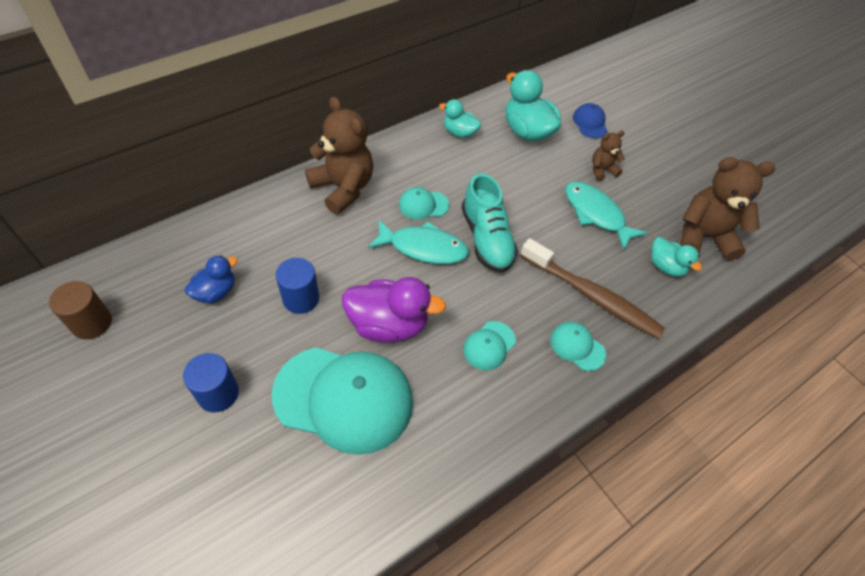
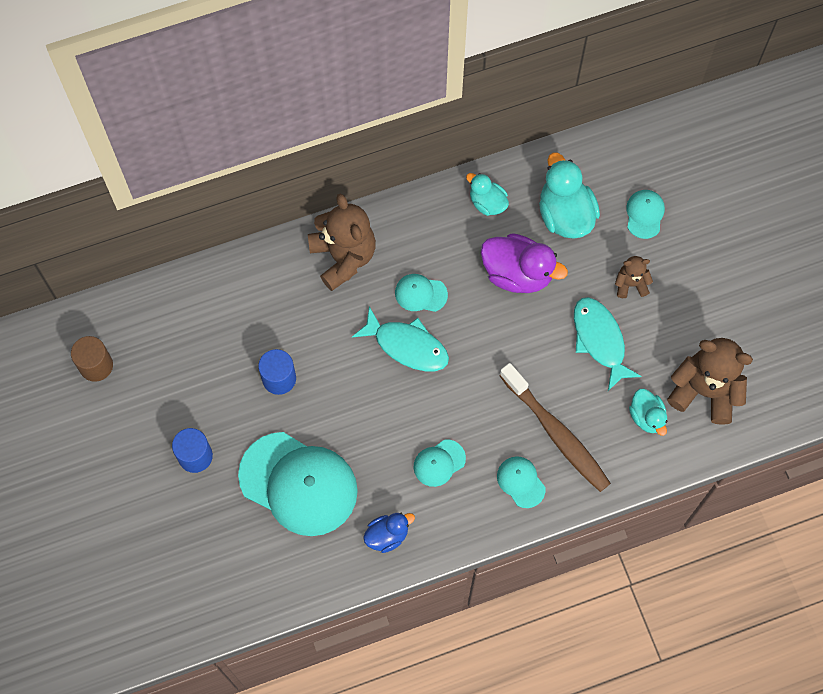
camera: 20 degrees right, 15 degrees up
blue duck [185,255,238,303] -> blue duck moved to [363,512,415,553]
purple duck [342,277,446,342] -> purple duck moved to [481,233,568,293]
turquoise shoe [462,173,518,273] -> none
blue cap [573,103,608,139] -> turquoise cap [626,190,665,239]

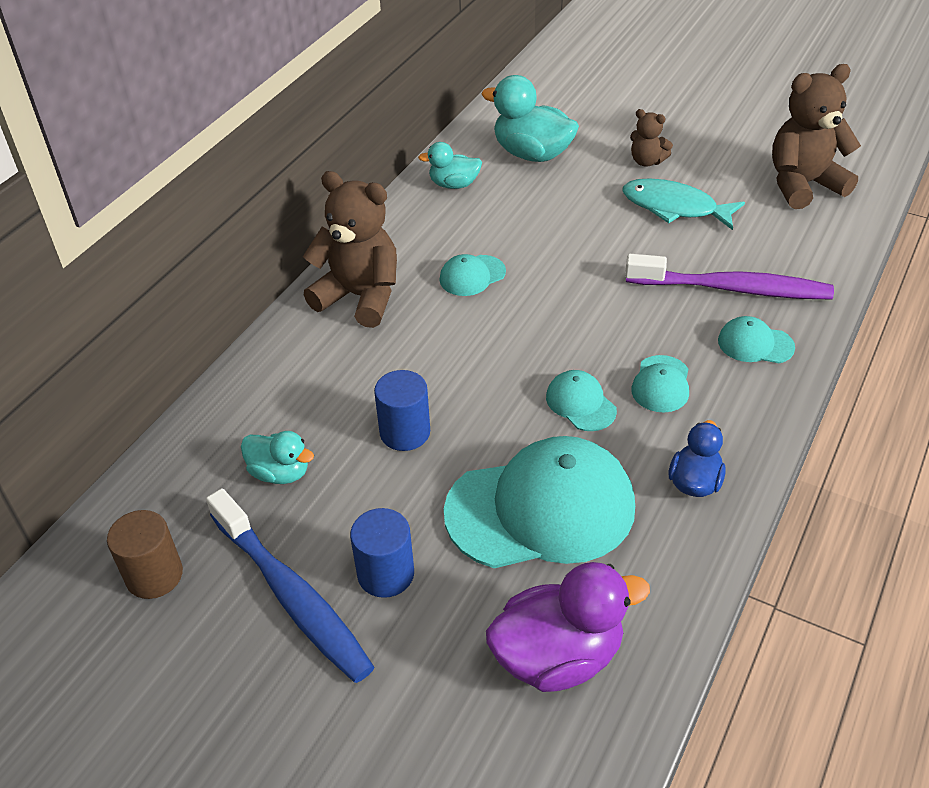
camera: 40 degrees left, 25 degrees down
turquoise fish [352,306,449,371] -> none
purple duck [481,233,568,293] -> purple duck moved to [486,562,650,692]
brown toothbrush [499,363,611,492] -> purple toothbrush [625,254,834,299]
brown teddy bear [615,256,653,298] -> brown teddy bear turned 105 degrees counterclockwise [630,109,673,167]
turquoise cap [626,190,665,239] -> turquoise cap moved to [546,370,617,431]
turquoise duck [629,389,667,436] -> turquoise duck moved to [241,431,314,484]
none -> blue toothbrush [206,488,374,683]

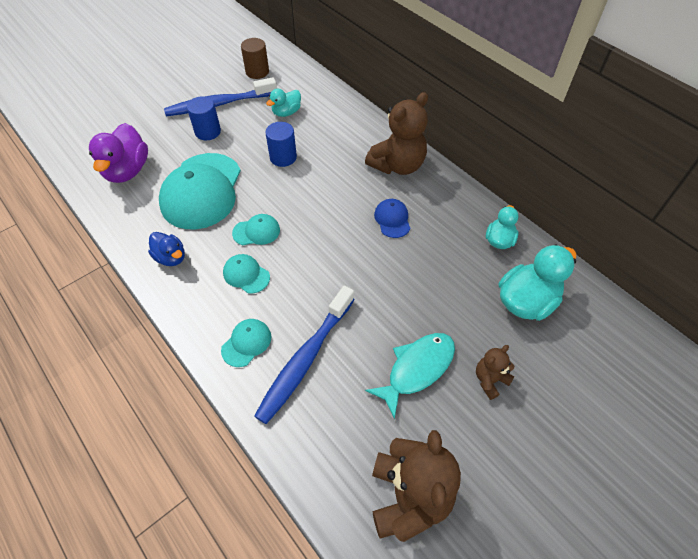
camera: 110 degrees right, 10 degrees up
turquoise cap [439,254,506,296] -> blue cap [374,199,410,238]
purple toothbrush [625,254,834,299] -> blue toothbrush [254,286,355,424]

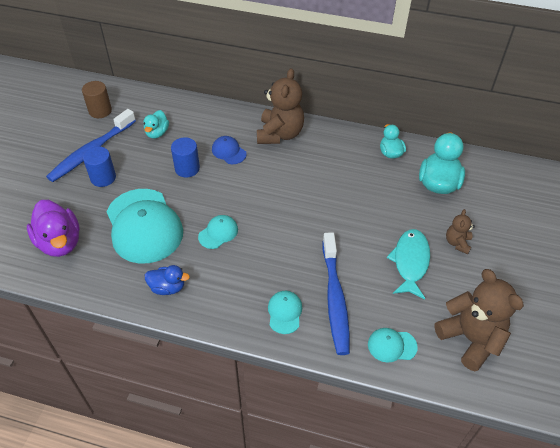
camera: 35 degrees left, 5 degrees down
turquoise cap [223,254,270,294] -> turquoise cap moved to [368,328,418,363]
blue cap [374,199,410,238] -> blue cap moved to [212,136,247,164]

